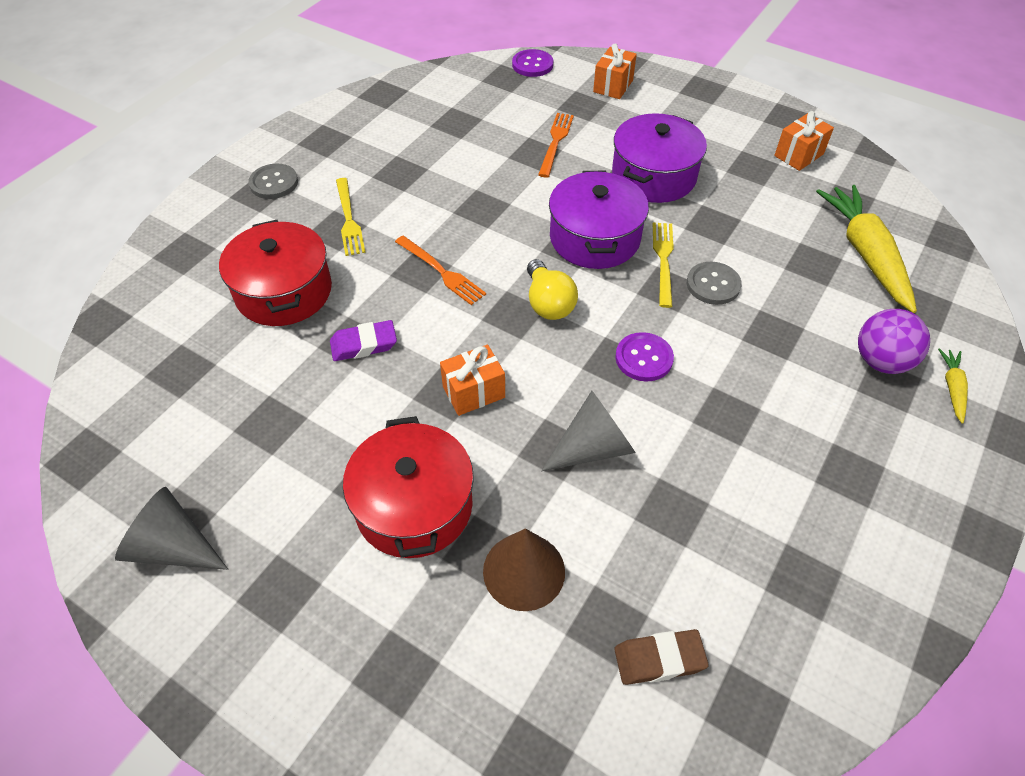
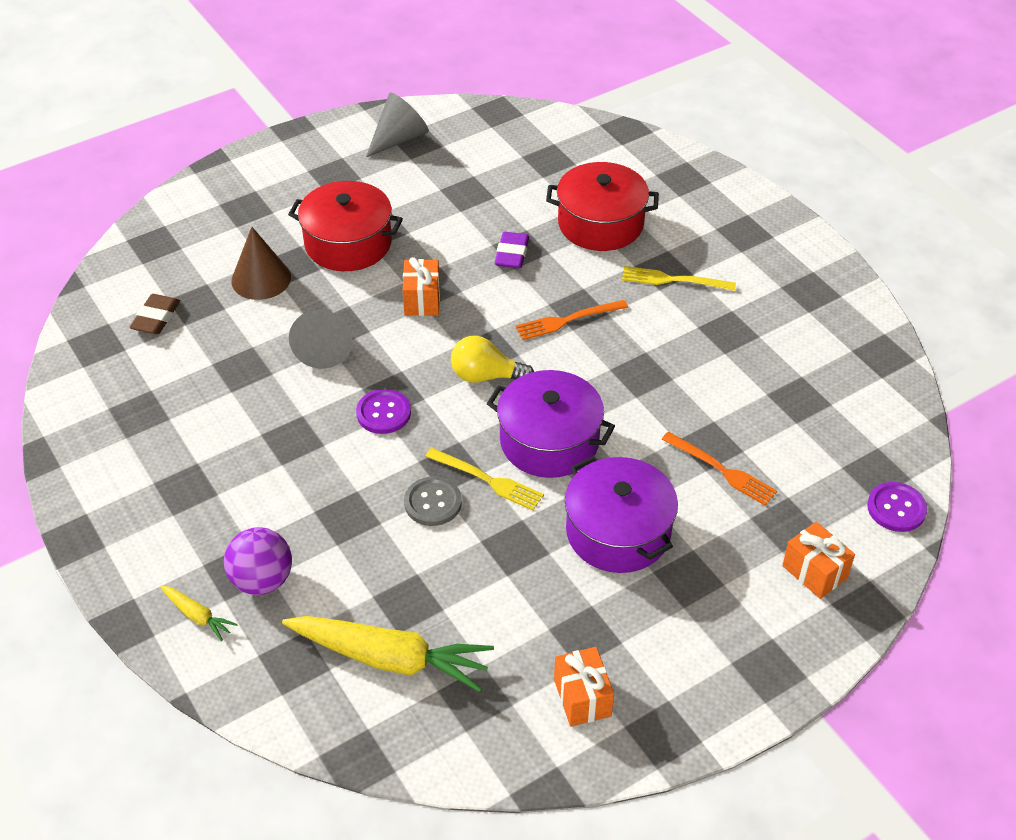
camera: 115 degrees right, 5 degrees down
grey button [248,163,298,199] -> none

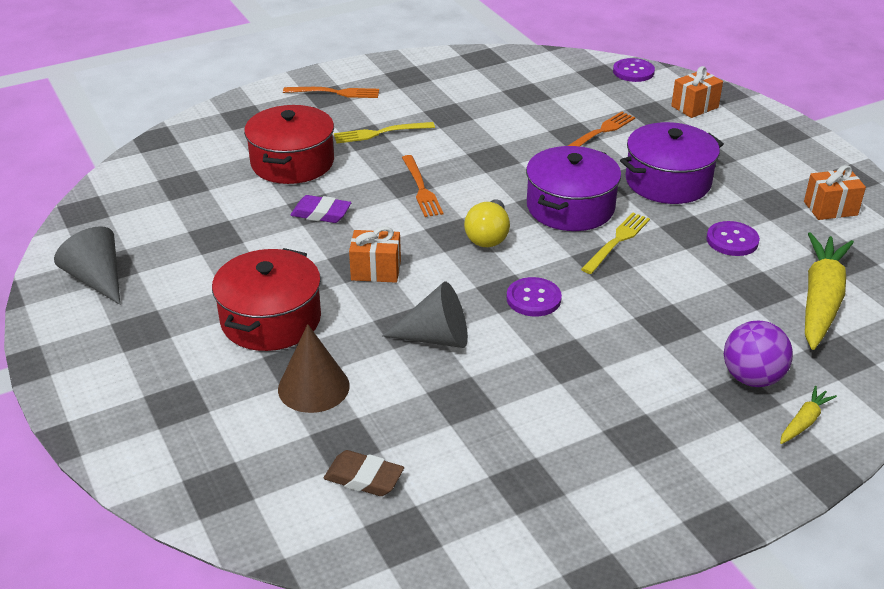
camera: 85 degrees left, 10 degrees down
grey button [404,476,462,526] -> none
yellow fork [622,266,736,291] -> yellow fork turned 60 degrees clockwise [334,122,435,143]
none -> orange fork [283,87,379,98]
none -> purple button [706,221,760,256]

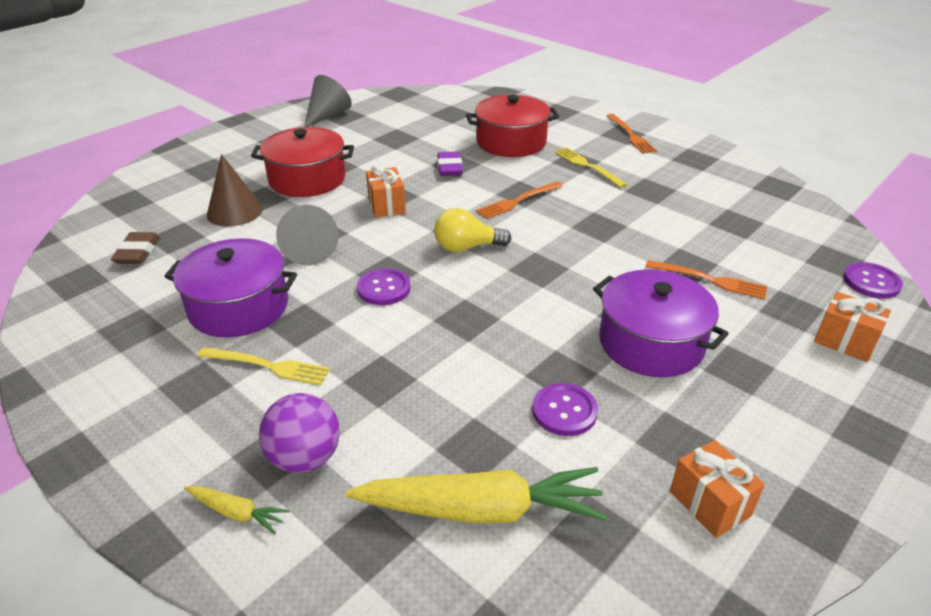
camera: 70 degrees right, 0 degrees up
purple pot [526,146,621,231] -> purple pot moved to [164,238,297,338]
yellow fork [581,213,650,274] -> yellow fork moved to [198,347,330,386]

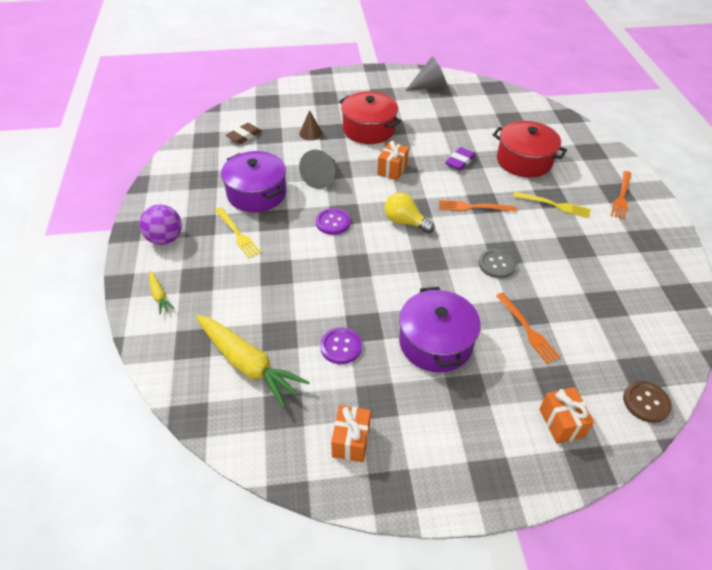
camera: 40 degrees right, 10 degrees up
brown cone [207,154,263,226] -> brown cone [299,110,322,140], size x0.65
purple ball [259,393,340,473] -> purple ball moved to [140,205,182,245]
yellow fork [554,147,627,188] -> yellow fork turned 105 degrees clockwise [513,192,591,218]
purple button [843,262,903,299] -> brown button [623,381,672,423]
none -> grey button [479,249,517,278]

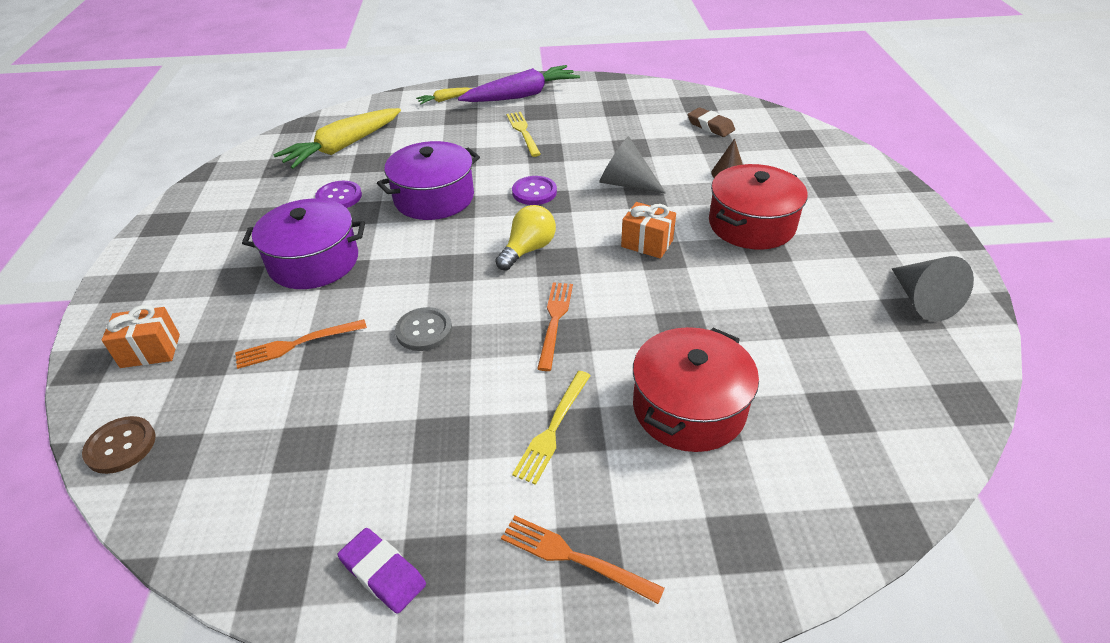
camera: 95 degrees right, 5 degrees down
purple ball [140,205,182,245] -> purple carrot [458,65,580,102]
yellow fork [214,207,261,258] -> yellow fork turned 105 degrees clockwise [506,112,541,157]
purple pot [221,151,286,212] -> purple pot moved to [377,141,480,220]
orange gift [331,405,371,462] -> none
purple eraser [445,147,475,170] -> purple eraser moved to [338,528,426,614]

